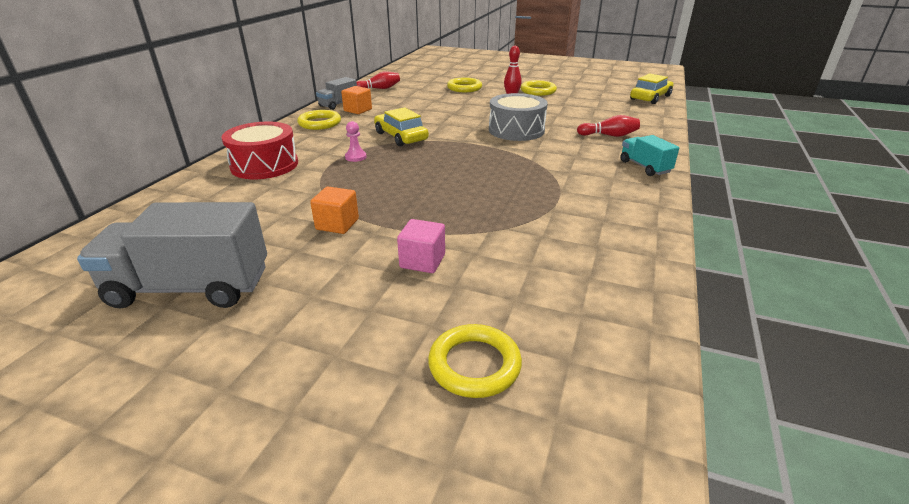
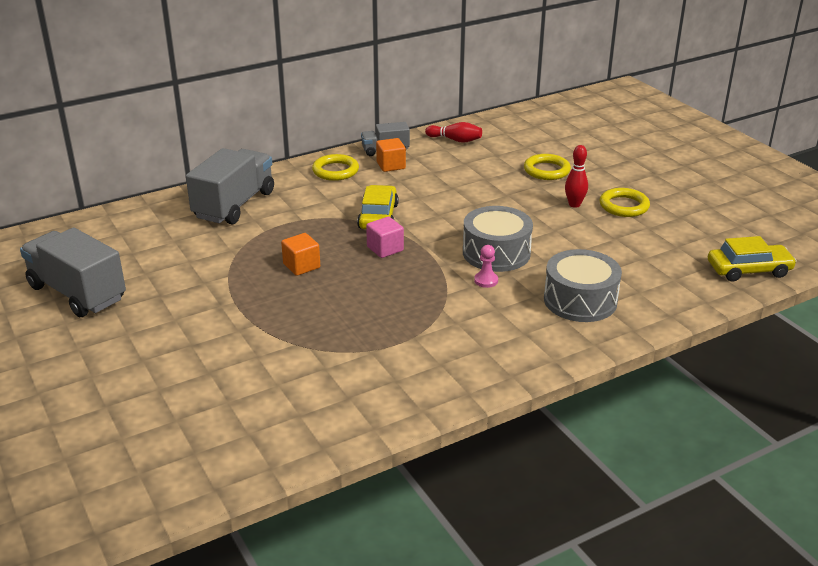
camera: 40 degrees right, 0 degrees up
red drum [222,122,298,179] -> grey truck [186,148,274,225]
orange cube [310,187,359,234] -> orange cube moved to [281,233,320,276]
pink pawn [345,121,367,162] -> pink pawn moved to [474,245,498,288]
pink cube [397,219,445,273] -> pink cube moved to [366,217,404,258]
yellow ring [428,324,522,398] -> none
red bowling pin [577,115,640,137] -> grey drum [544,249,622,322]
turquoise truck [620,135,679,176] -> none

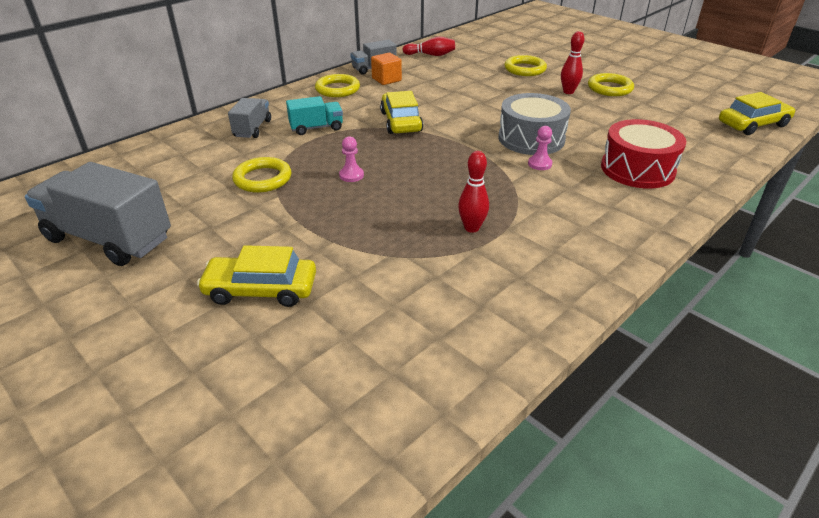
camera: 15 degrees left, 5 degrees up
grey truck [186,148,274,225] -> grey truck [228,98,271,138], size x0.53
orange cube [281,233,320,276] -> pink pawn [339,136,364,182]
pink cube [366,217,404,258] -> none
grey drum [544,249,622,322] -> red drum [601,119,686,189]
none -> yellow car [197,245,316,307]
none -> yellow ring [232,157,291,193]
none -> turquoise truck [286,96,343,135]
none -> red bowling pin [458,151,489,233]

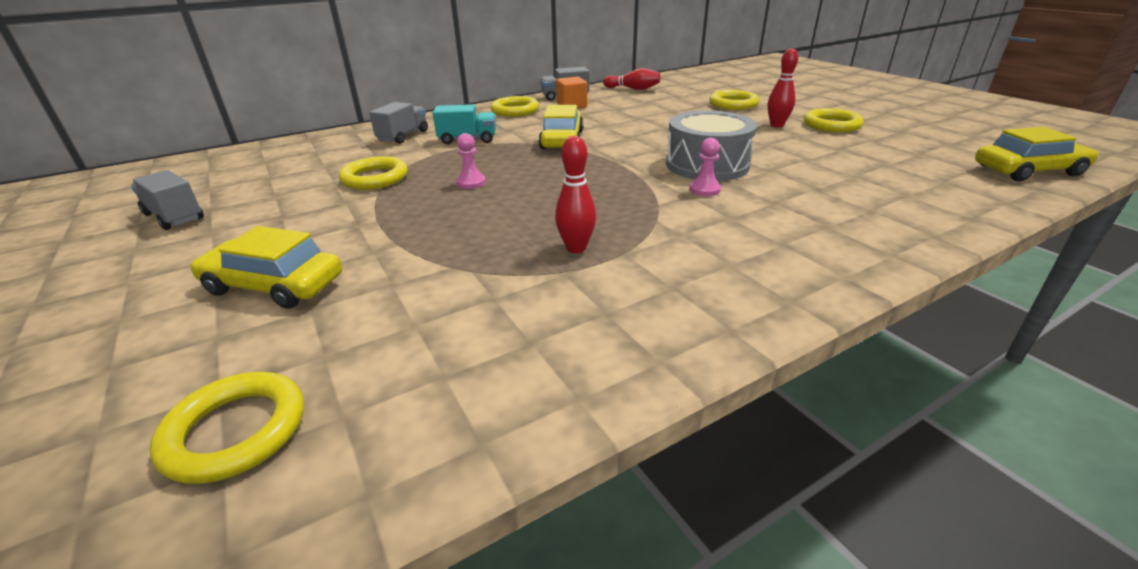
camera: 15 degrees right, 5 degrees down
grey truck [25,162,171,266] -> grey truck [131,170,204,230], size x0.53
red drum [601,119,686,189] -> none
none -> yellow ring [150,372,304,484]

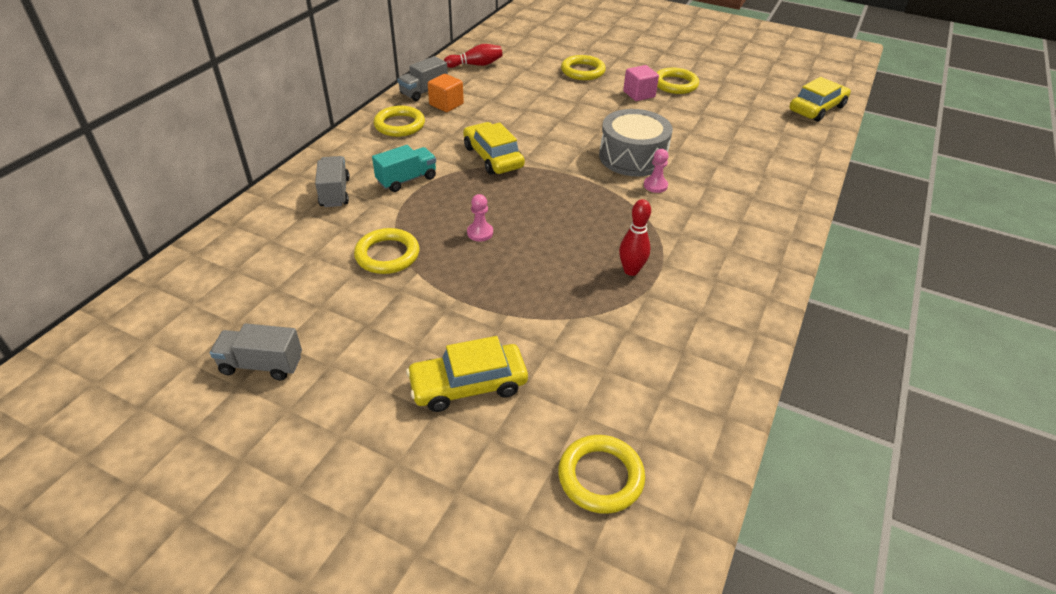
camera: 35 degrees left, 10 degrees up
red bowling pin [768,48,798,128] -> pink cube [623,65,659,101]

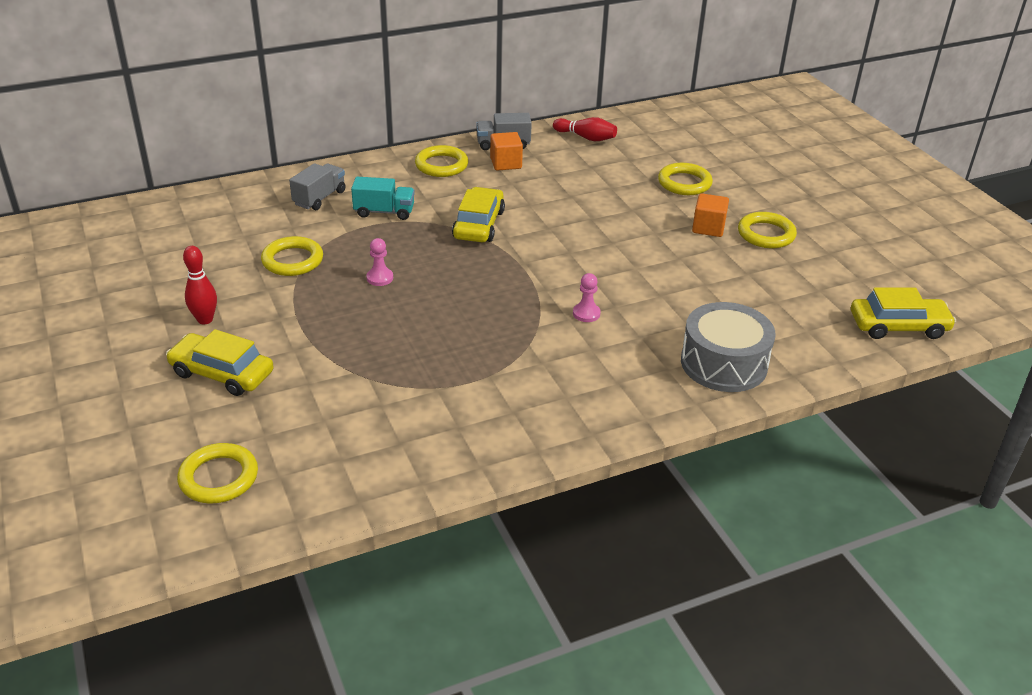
camera: 40 degrees right, 5 degrees down
grey truck [210,323,302,381] -> none
grey drum [599,109,673,177] -> grey drum moved to [681,302,776,392]
red bowling pin [619,199,651,276] -> red bowling pin moved to [183,246,217,324]
pink cube [623,65,659,101] -> orange cube [692,193,729,237]

